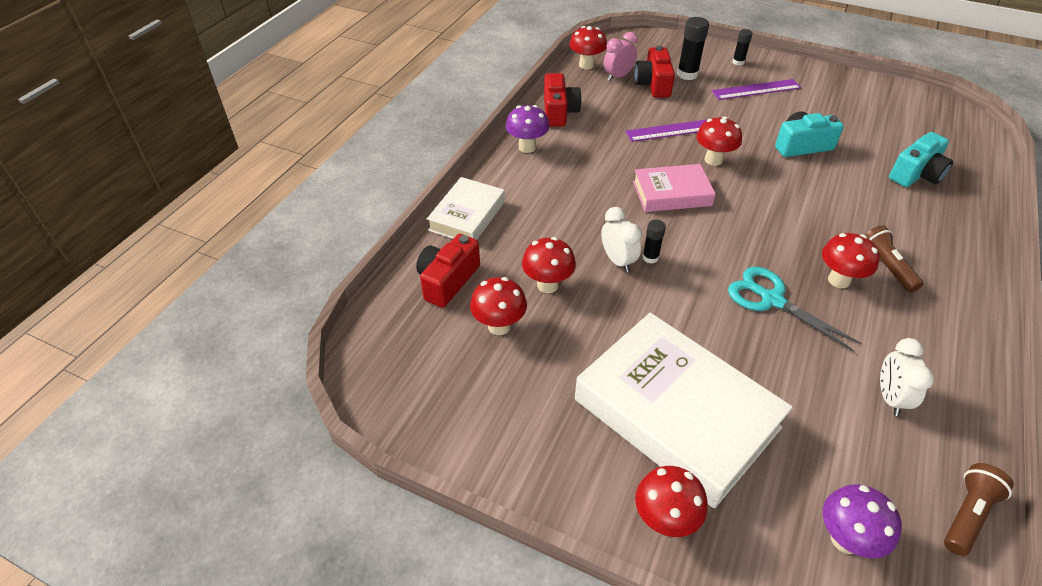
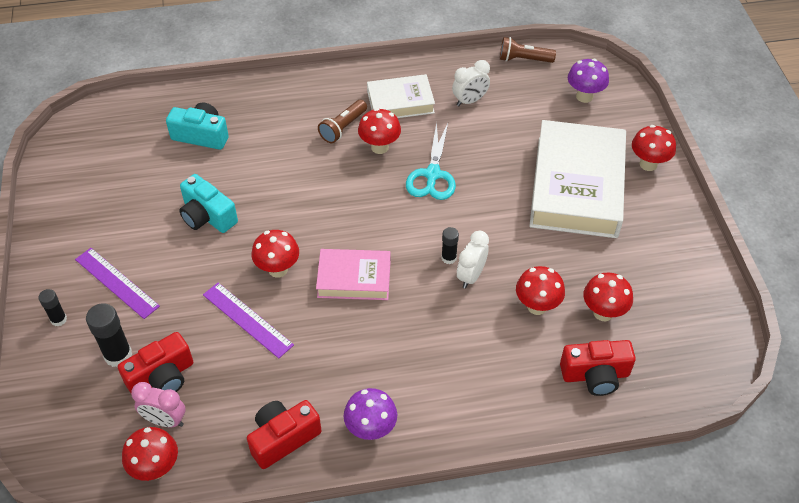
camera: 125 degrees left, 5 degrees up
white book [427,177,505,240] -> white book moved to [367,74,435,118]
pink book [633,164,716,212] -> pink book turned 45 degrees counterclockwise [316,249,391,300]

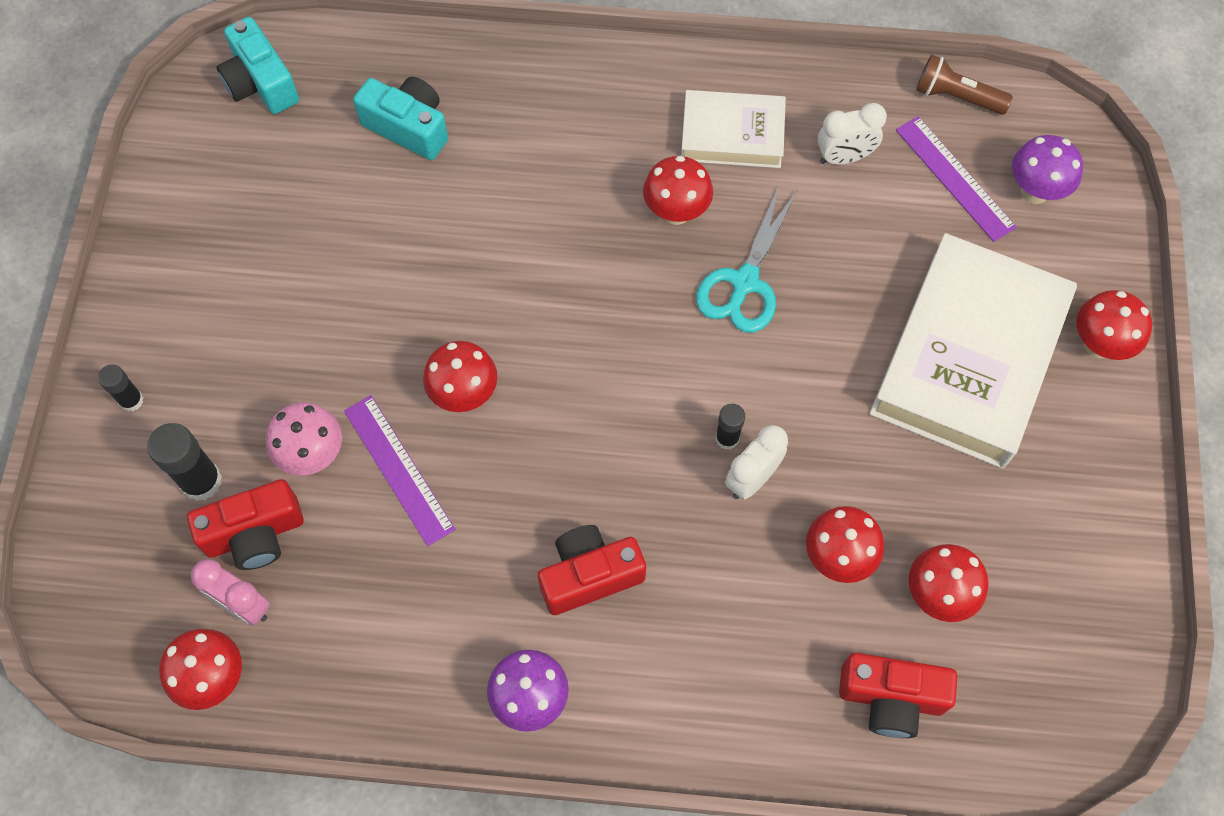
camera: 15 degrees right, 15 degrees up
purple ruler [75,248,160,319] -> purple ruler moved to [896,116,1017,242]
turquoise camera [179,174,238,233] -> turquoise camera moved to [217,17,299,114]
red camera [247,400,322,469] -> red camera moved to [538,525,646,615]
pink book [316,249,391,300] -> none
brown flashlight [318,100,367,143] -> none
none -> pink mushroom [266,402,342,476]

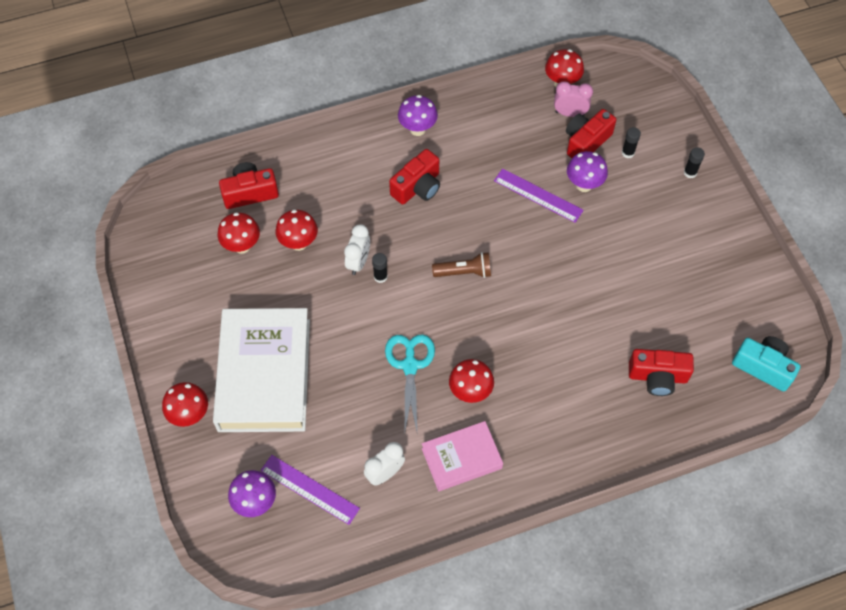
camera: 155 degrees right, 5 degrees down
black glue stick [147,423,222,501] -> black glue stick [622,127,641,158], size x0.59
pink mushroom [266,402,342,476] -> purple mushroom [567,151,608,192]
turquoise camera [353,77,448,160] -> red camera [629,349,694,396]
red mushroom [423,341,497,412] -> none
white book [681,90,786,168] -> pink book [422,421,503,491]
brown flashlight [916,55,1013,115] -> brown flashlight moved to [432,252,491,278]

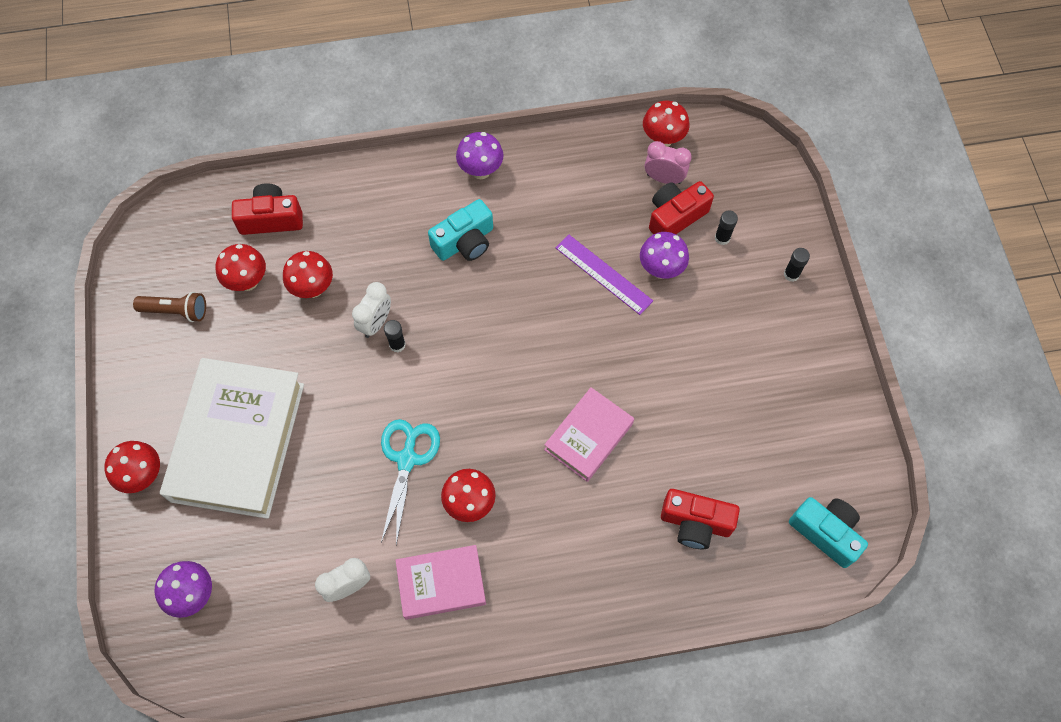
camera: 10 degrees right, 5 degrees up
purple ruler [260,455,360,525] -> none
red camera [389,149,440,205] -> turquoise camera [428,199,493,261]
brown flashlight [432,252,491,278] -> brown flashlight moved to [133,292,206,322]
none -> pink book [544,387,634,482]

